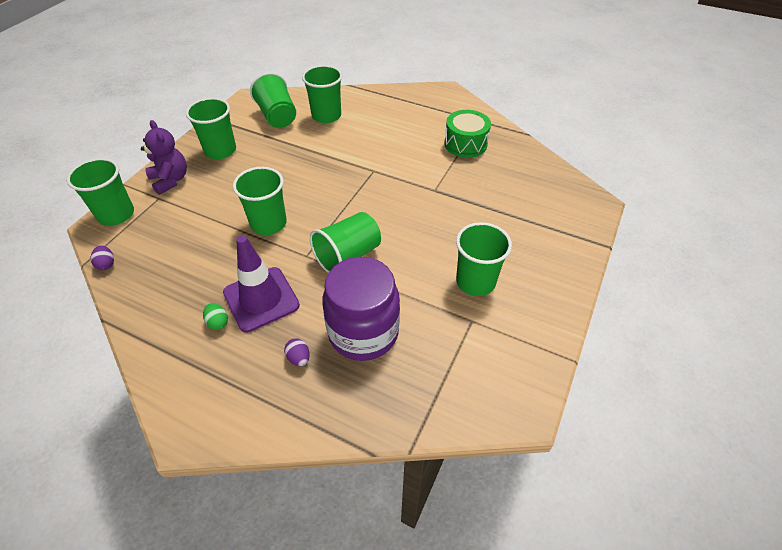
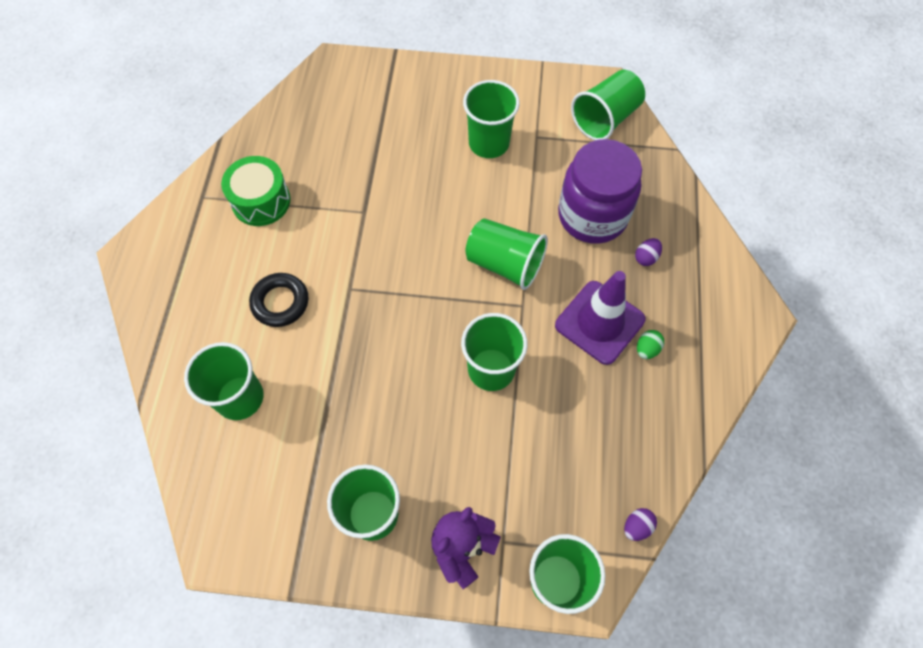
camera: 110 degrees left, 15 degrees up
green cup [250,72,296,128] -> green cup moved to [571,70,645,140]
none -> black ring [249,273,308,327]

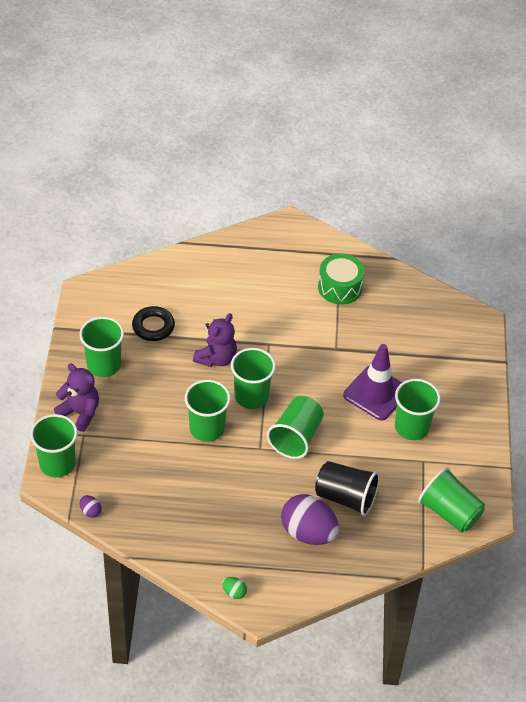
camera: 85 degrees right, 15 degrees down
green cup [184,342,264,420] -> green cup moved to [231,348,276,409]
black ring [249,273,308,327] -> black ring moved to [132,306,175,341]
purple traffic cone [555,271,646,365] -> purple traffic cone moved to [343,344,402,420]
purple jar [558,139,642,244] -> black cup [315,461,380,516]
purple egg [635,238,662,266] -> purple egg [281,494,339,545], size x2.40
green egg [637,330,664,359] -> green egg moved to [222,577,247,599]
none -> purple teddy bear [193,313,237,367]

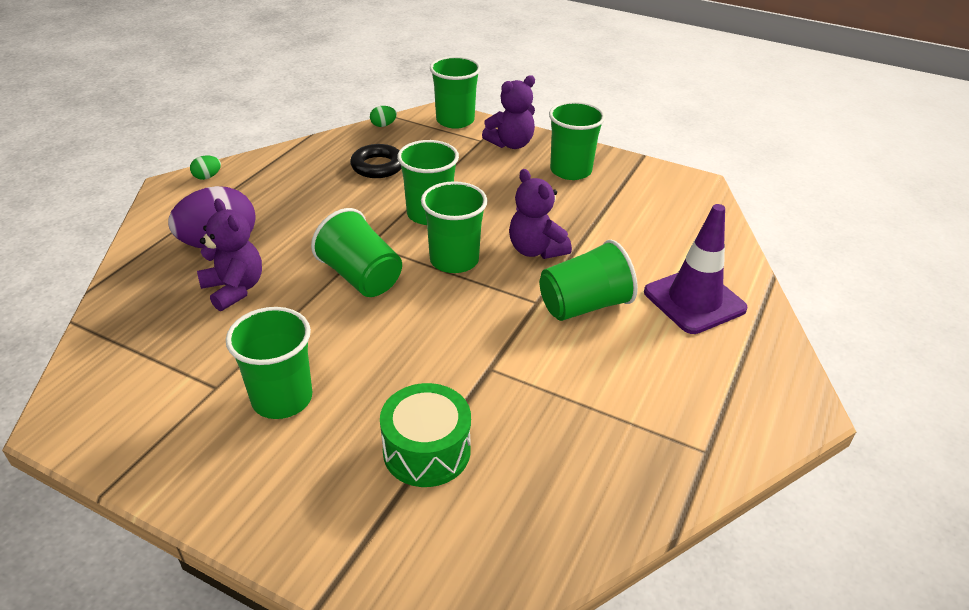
camera: 115 degrees right, 10 degrees down
purple egg [80,495,102,518] -> green egg [370,106,397,127]
black ring [132,306,175,341] -> black ring moved to [350,144,401,178]
black cup [315,461,380,516] -> purple teddy bear [197,198,262,311]
green drum [318,254,365,304] -> green drum moved to [380,383,471,487]
purple traffic cone [343,344,402,420] -> purple traffic cone moved to [644,204,748,334]
green cup [418,467,485,532] -> green cup moved to [539,240,638,321]

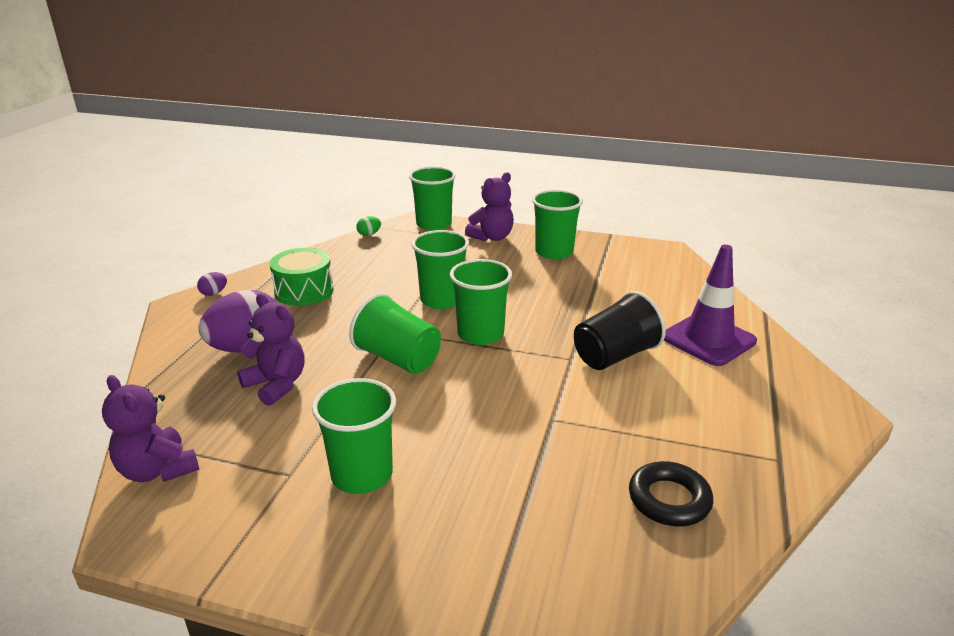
camera: 10 degrees left, 10 degrees down
green egg [190,156,221,180] -> purple egg [197,272,227,296]
black ring [350,144,401,178] -> black ring moved to [629,461,713,527]
green drum [380,383,471,487] -> green drum moved to [270,248,334,306]
purple teddy bear [509,169,572,259] -> purple teddy bear moved to [102,375,200,482]
green cup [539,240,638,321] -> black cup [574,291,666,370]

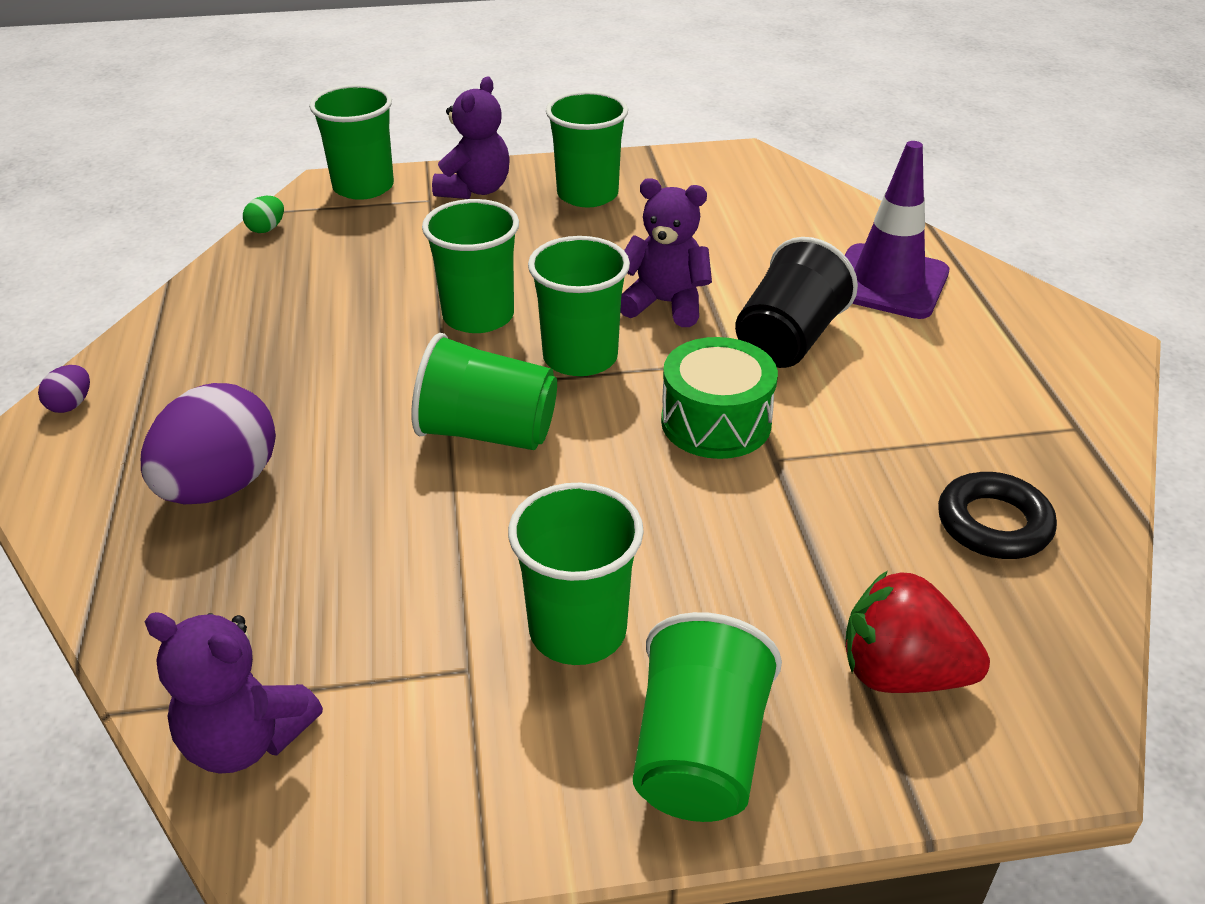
camera: 25 degrees left, 10 degrees up
purple teddy bear [237,293,305,406] -> purple teddy bear moved to [620,178,712,327]
green drum [270,248,334,306] -> green drum moved to [661,337,778,459]
none -> green cup [633,612,782,822]
none -> red strawberry [845,571,990,693]

